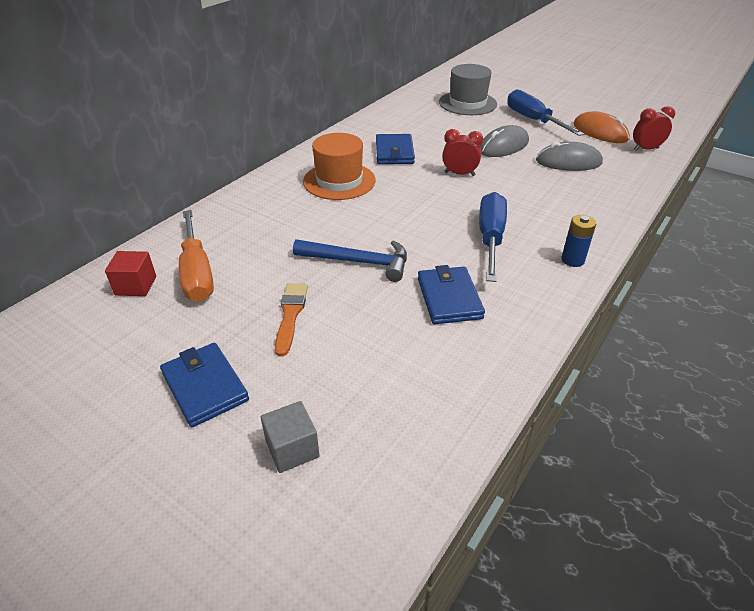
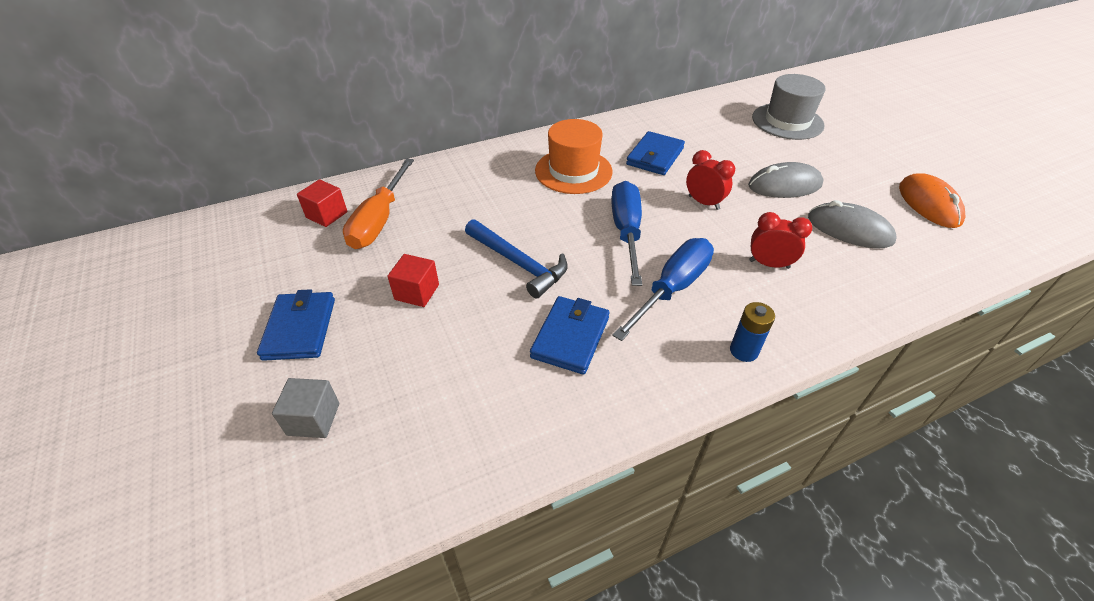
camera: 30 degrees right, 5 degrees up
orange brush [275,283,308,357] -> red cube [387,254,439,307]
blue screwdriver [507,89,584,136] -> blue screwdriver moved to [611,181,642,286]
red clock [633,106,675,151] -> red clock moved to [749,212,812,269]

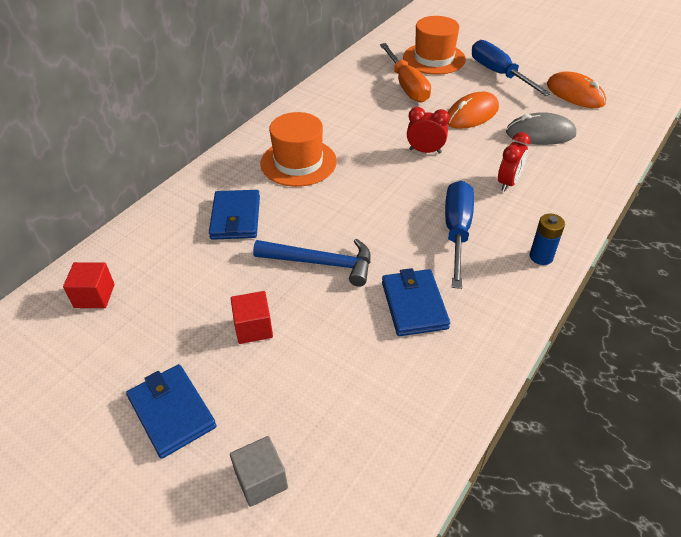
camera: 30 degrees left, 0 degrees up
orange screwdriver [343,158,414,249] -> orange screwdriver moved to [380,43,431,103]
blue screwdriver [611,181,642,286] -> blue screwdriver moved to [472,40,551,96]
blue wallet [626,131,685,175] -> blue wallet moved to [209,190,260,240]
grey mouse [748,162,823,198] -> orange mouse [447,92,499,129]
red clock [749,212,812,269] -> red clock turned 135 degrees clockwise [498,132,530,192]
grey hat [752,74,826,140] -> orange hat [403,16,466,75]

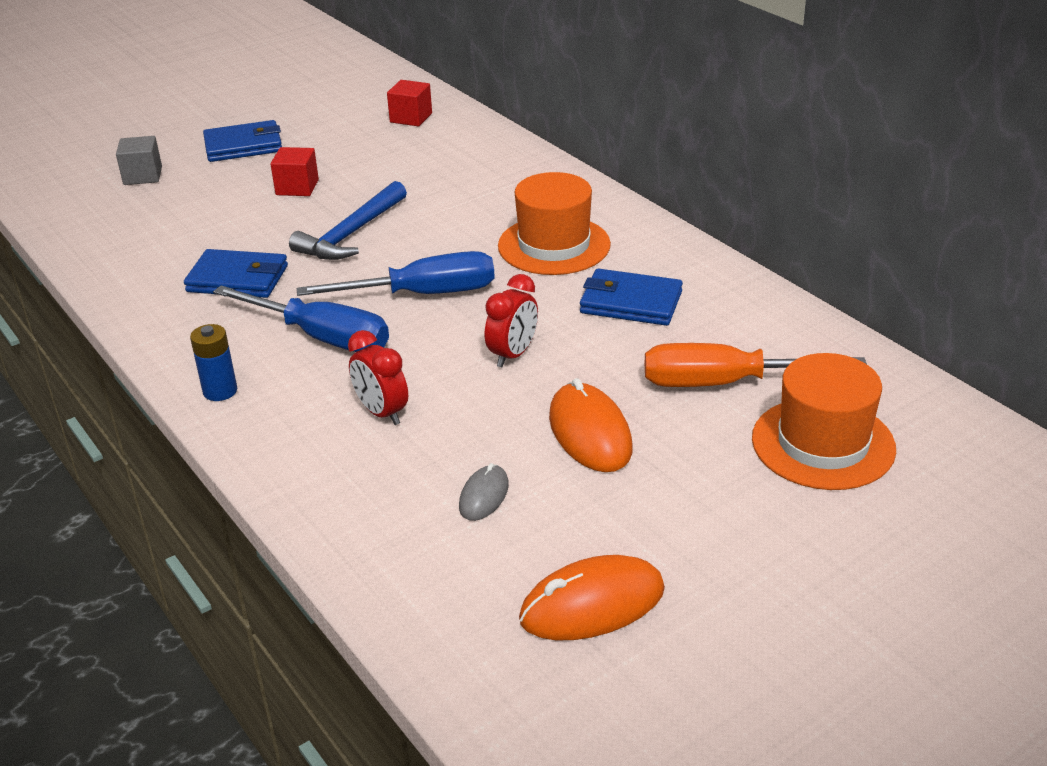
camera: 110 degrees right, 10 degrees down
blue wallet [209,190,260,240] -> blue wallet moved to [580,269,683,326]
blue screwdriver [472,40,551,96] -> blue screwdriver moved to [297,251,495,296]
grey mouse [506,112,576,145] -> grey mouse [459,463,509,521], size x0.56

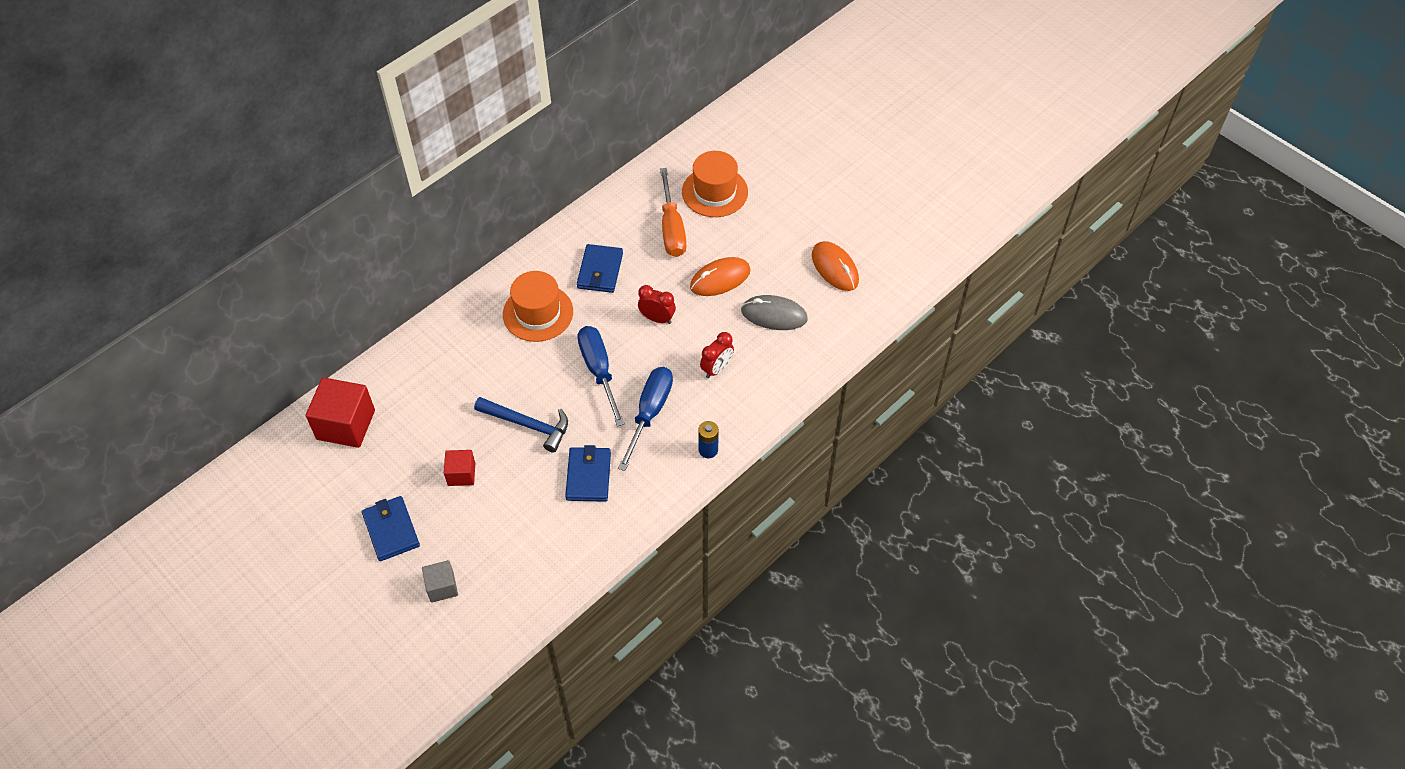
camera: 100 degrees left, 20 degrees up
red cube [387,80,432,126] -> red cube [306,377,375,448], size x1.80
grey mouse [459,463,509,521] -> grey mouse [741,295,808,330], size x1.78

